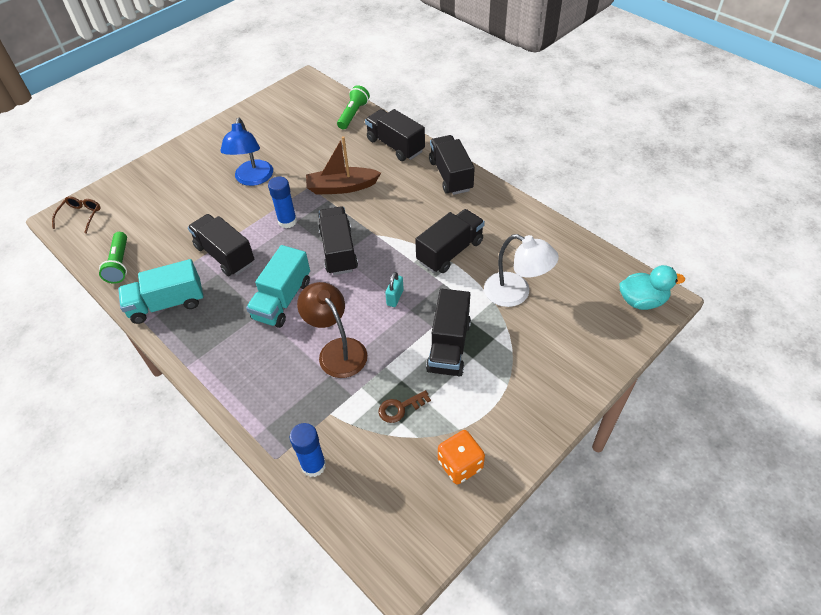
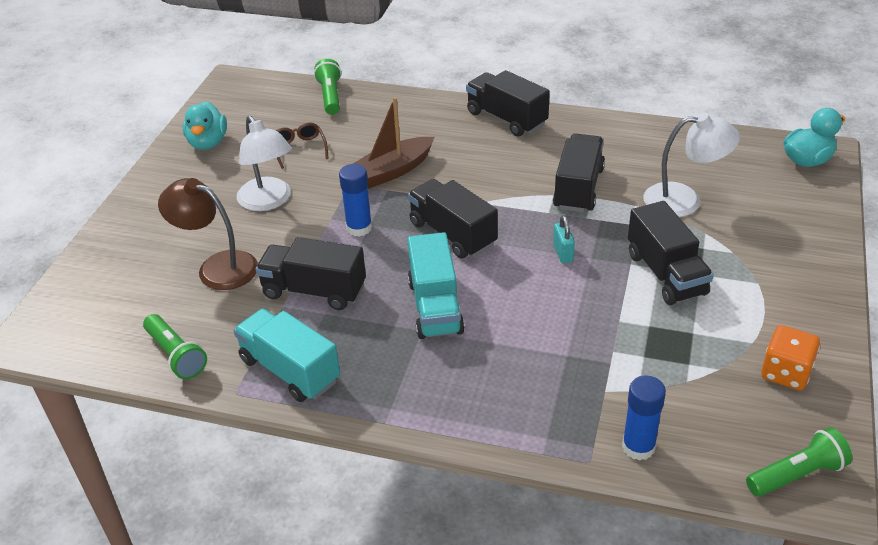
camera: 30 degrees left, 10 degrees down
brown glasses [52,196,101,234] -> brown glasses moved to [276,122,329,169]
turquoise truck [118,259,204,324] -> turquoise truck turned 90 degrees clockwise [234,308,340,402]
blue lamp [220,118,273,186] -> white lamp [237,116,292,211]
brown lamp [297,282,367,378] -> brown lamp moved to [158,178,258,290]
black truck [365,109,425,161] -> none
brown key [379,390,431,423] -> none
none -> turquoise duck [183,101,227,150]
none -> green flashlight [746,427,852,497]

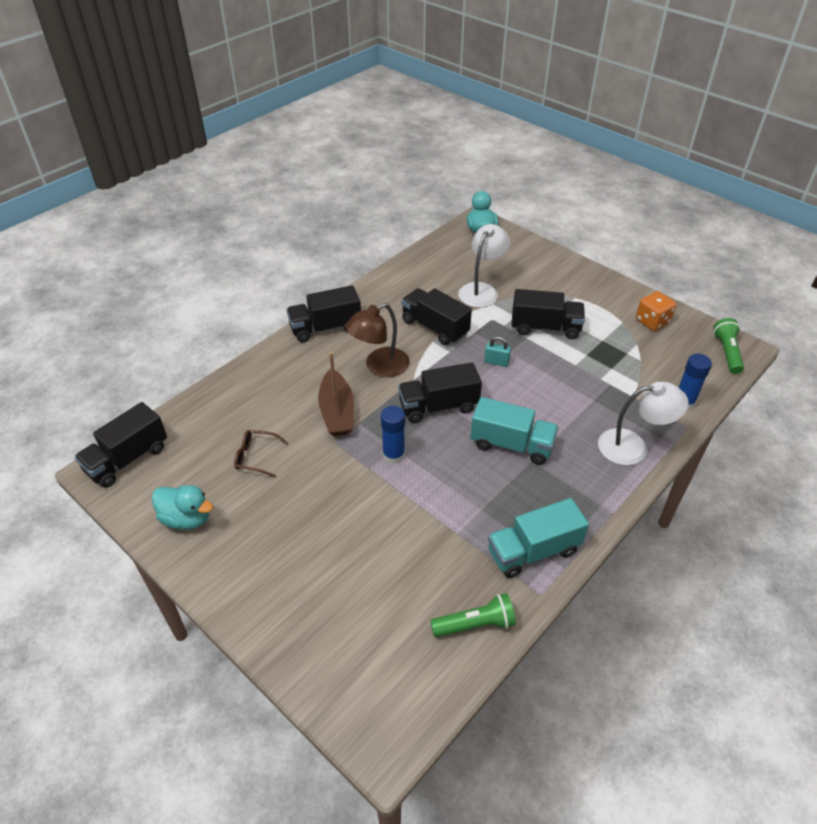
camera: 65 degrees left, 5 degrees up
brown lamp [158,178,258,290] -> brown lamp moved to [345,303,409,377]
white lamp [237,116,292,211] -> white lamp moved to [598,382,689,465]
black truck [256,237,366,310] -> black truck moved to [74,402,167,488]
green flashlight [314,59,342,115] -> none

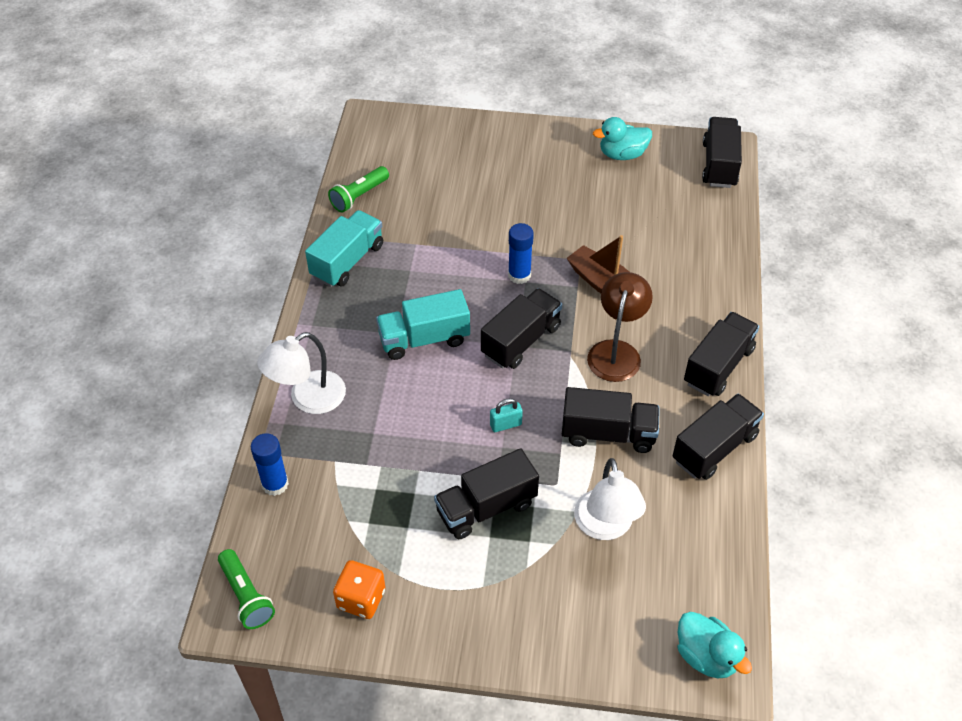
camera: 145 degrees right, 5 degrees up
brown glasses [234,430,288,478] -> none
none -> black truck [673,394,764,480]

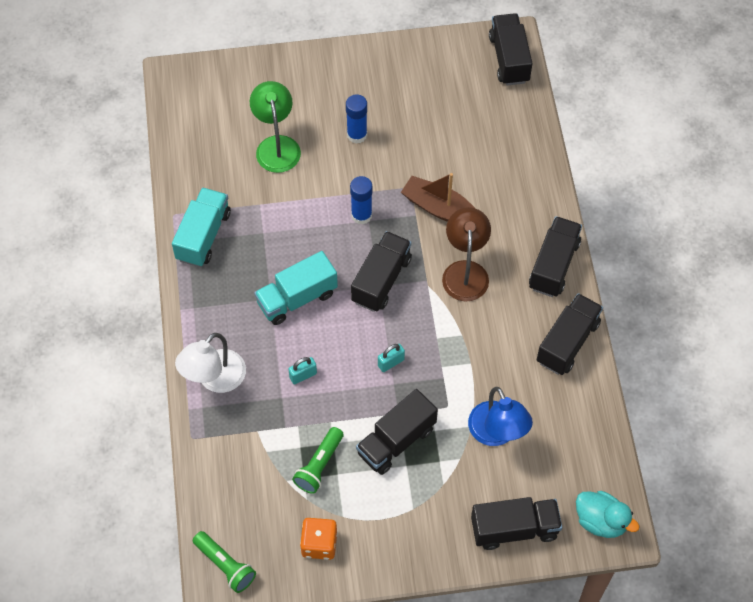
camera: 15 degrees left, 10 degrees up
blue glue stick [251,433,289,496] -> blue glue stick moved to [346,94,367,144]
green flashlight [328,166,389,212] -> green flashlight moved to [292,427,344,494]
black truck [562,387,660,453] -> black truck moved to [471,497,562,550]
white lamp [574,458,646,540] -> blue lamp [468,387,533,446]
turquoise duck [593,117,652,160] -> none
none -> green lamp [250,81,301,173]
none -> turquoise padlock [288,357,317,385]

